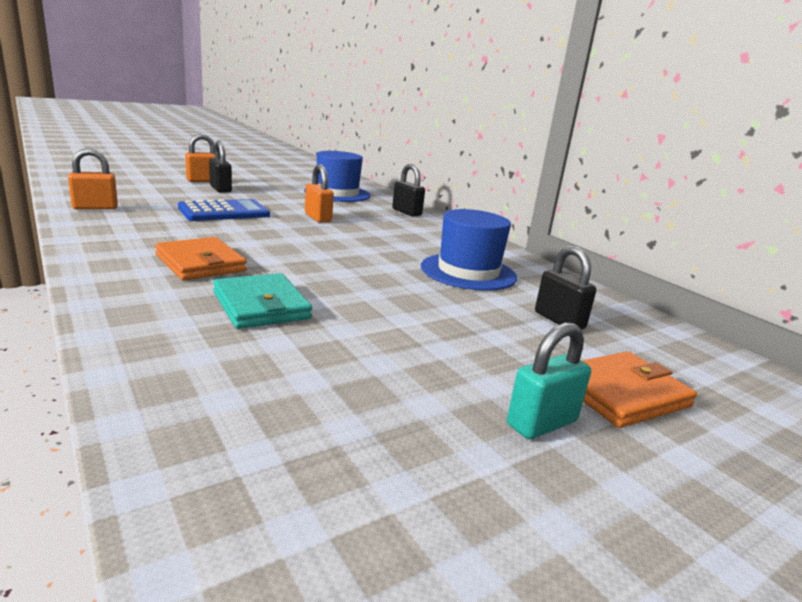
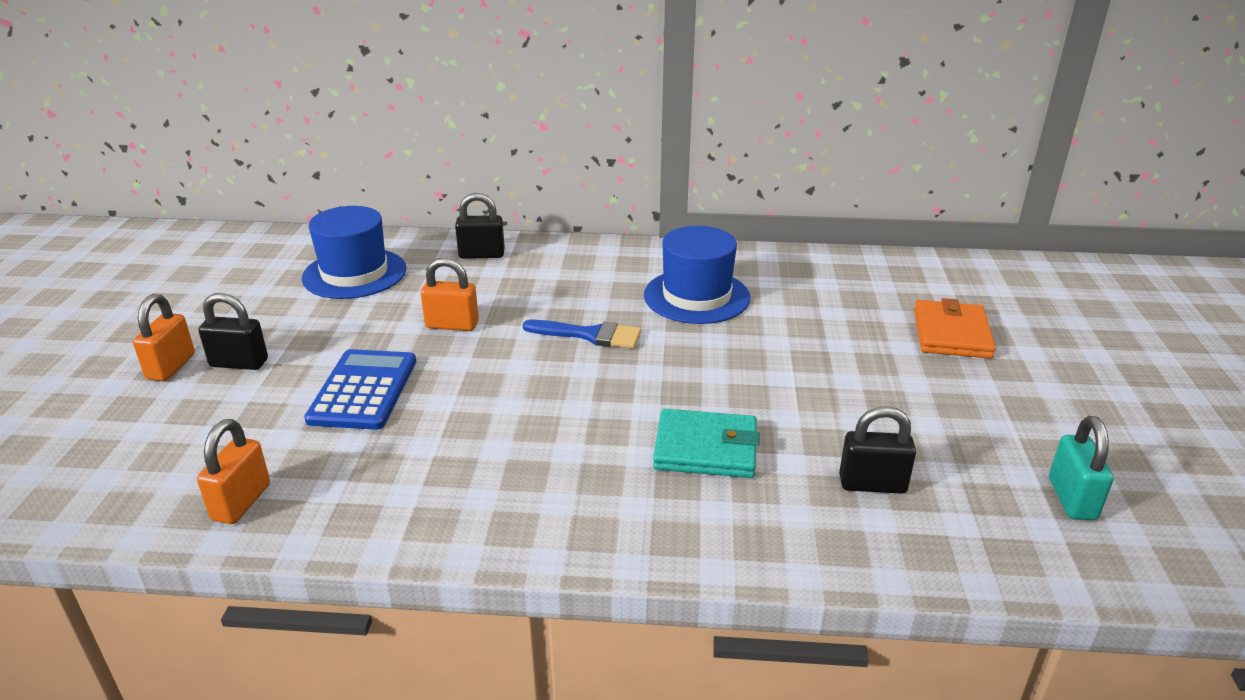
camera: 50 degrees left, 10 degrees up
orange wallet [155,237,247,280] -> none
turquoise padlock [507,323,591,439] -> turquoise padlock moved to [1049,416,1114,520]
black padlock [535,246,596,329] -> black padlock moved to [839,406,916,494]
none -> blue brush [523,320,641,349]

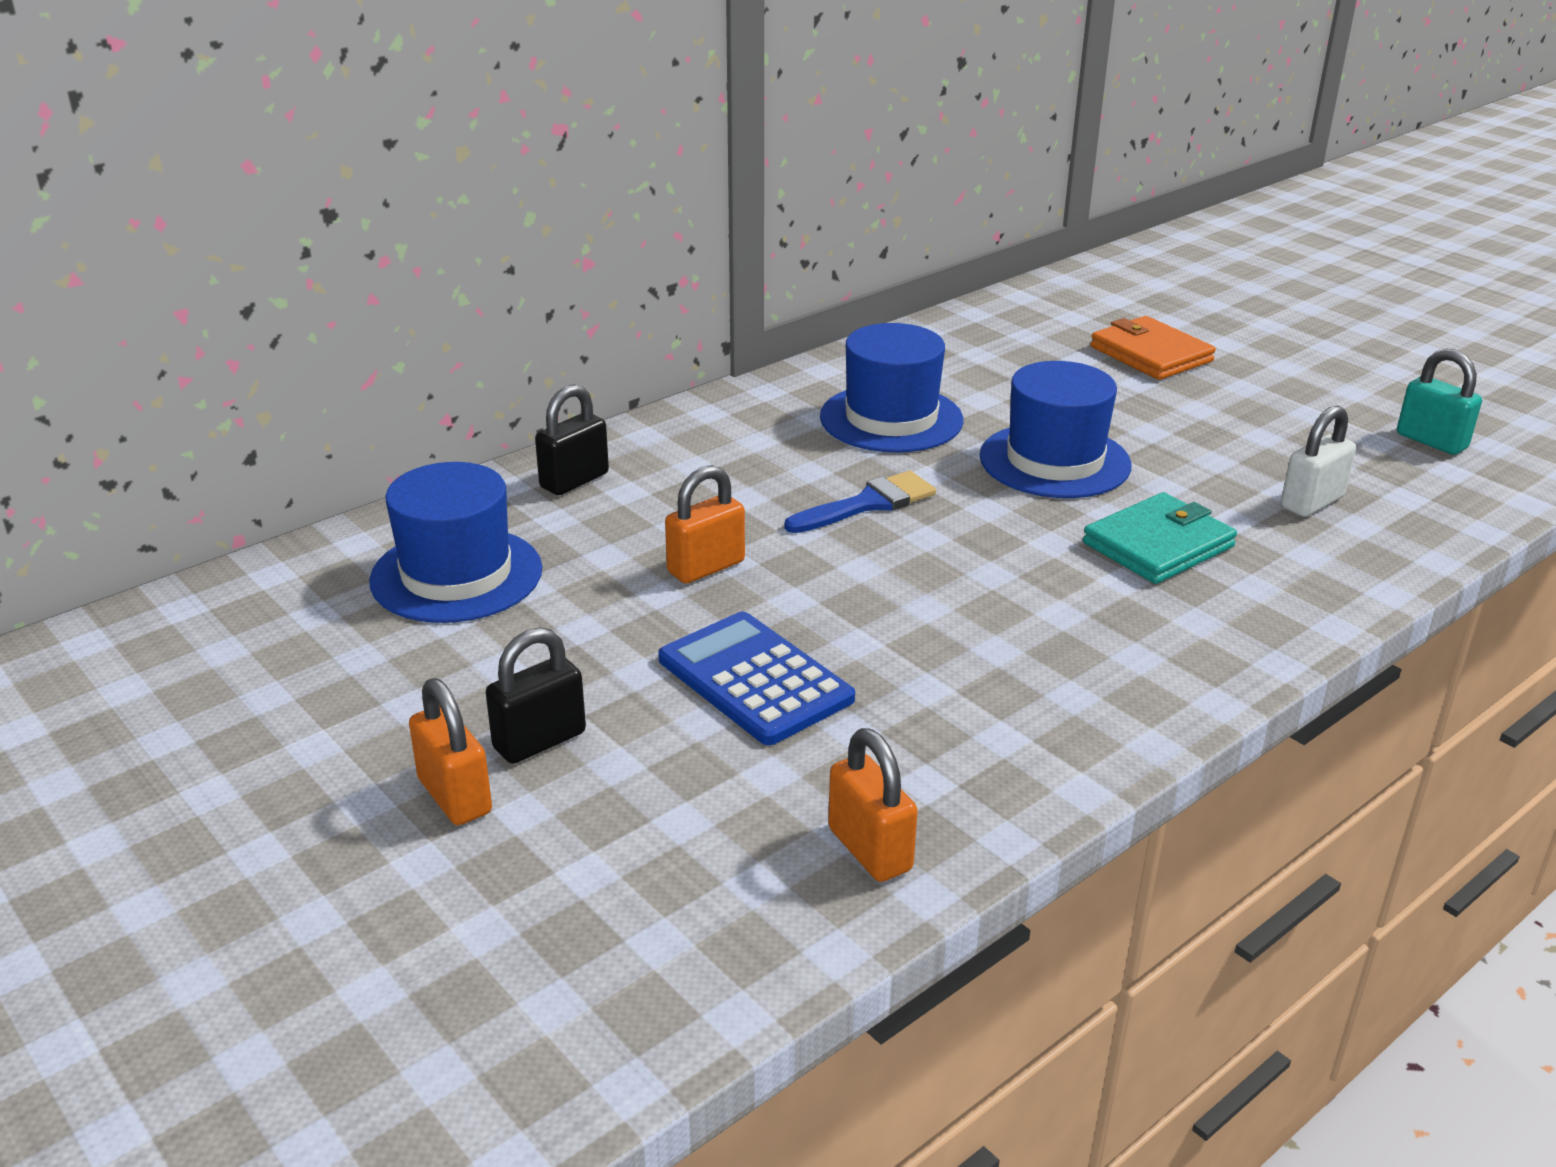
camera: 45 degrees left, 0 degrees up
black padlock [839,406,916,494] -> white padlock [1281,405,1356,517]
none -> blue hat [980,361,1132,498]

